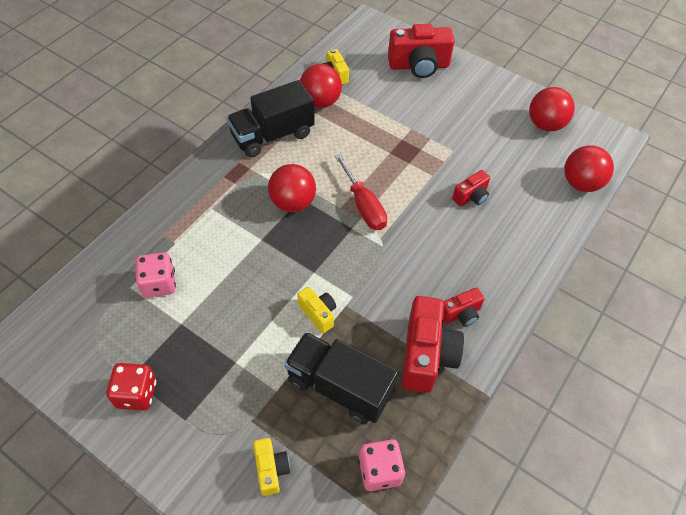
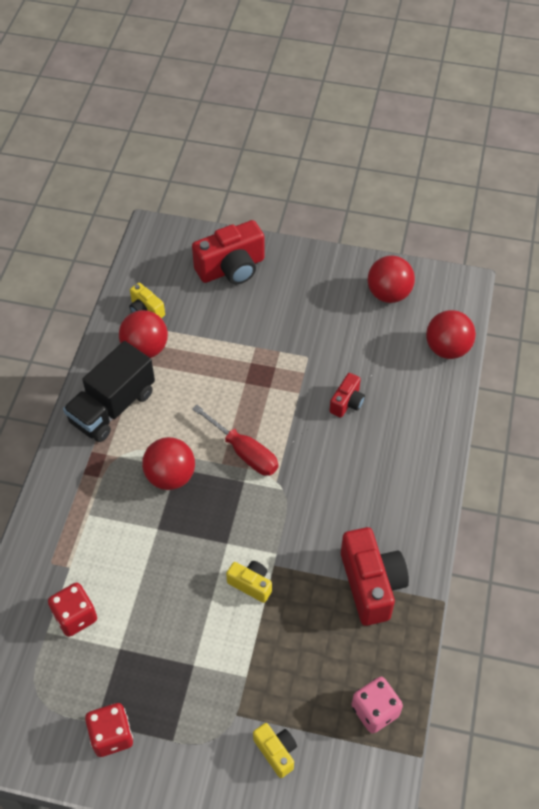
camera: 20 degrees left, 0 degrees up
pink dice [135,252,176,298] -> red dice [48,583,97,637]
black truck [284,332,399,424] -> none
red camera [443,287,485,327] -> none

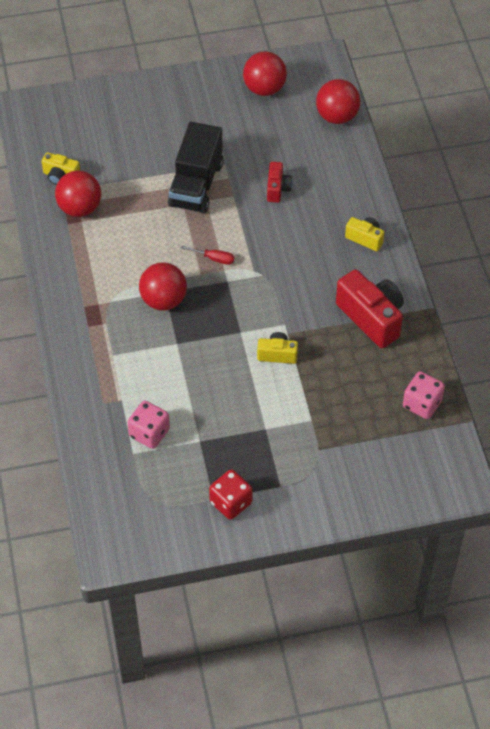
camera: 25 degrees left, 0 degrees up
red dice [48,583,97,637] -> pink dice [127,401,170,449]
black truck [63,341,155,442] -> black truck moved to [168,122,223,213]
red camera [192,220,264,284] -> none
red screwdriver [192,405,278,476] -> red screwdriver [181,246,235,265], size x0.55
yellow camera [253,723,297,778] -> yellow camera moved to [345,217,384,251]

